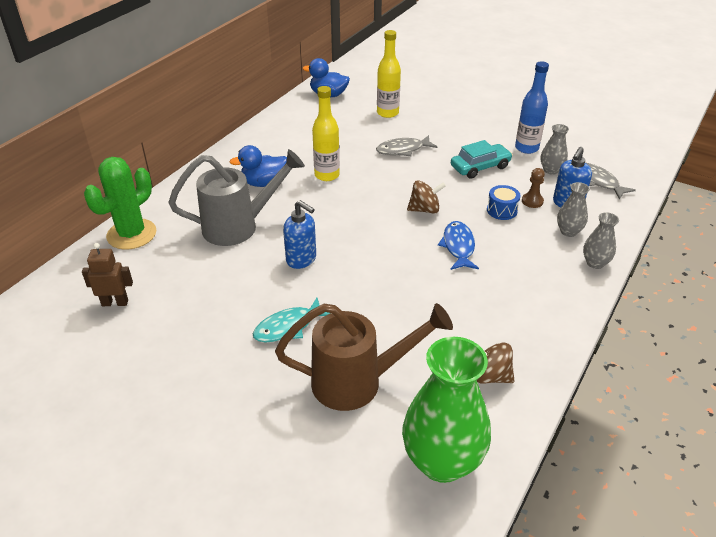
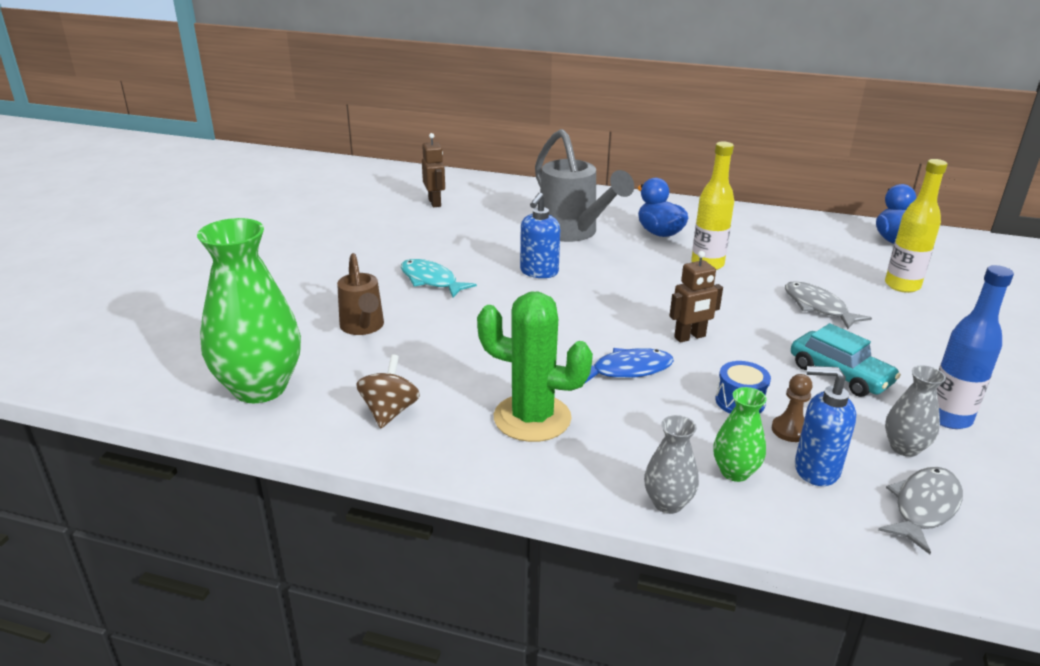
camera: 75 degrees right, 10 degrees down
green cactus [84,157,157,250] -> green cactus moved to [477,291,593,442]
brown watering can [275,303,453,411] -> brown watering can [337,253,384,335], size x0.60
brown spinning top [407,181,446,214] -> brown robot [670,251,723,343]
grey vase [557,182,590,237] -> green vase [713,387,767,482]

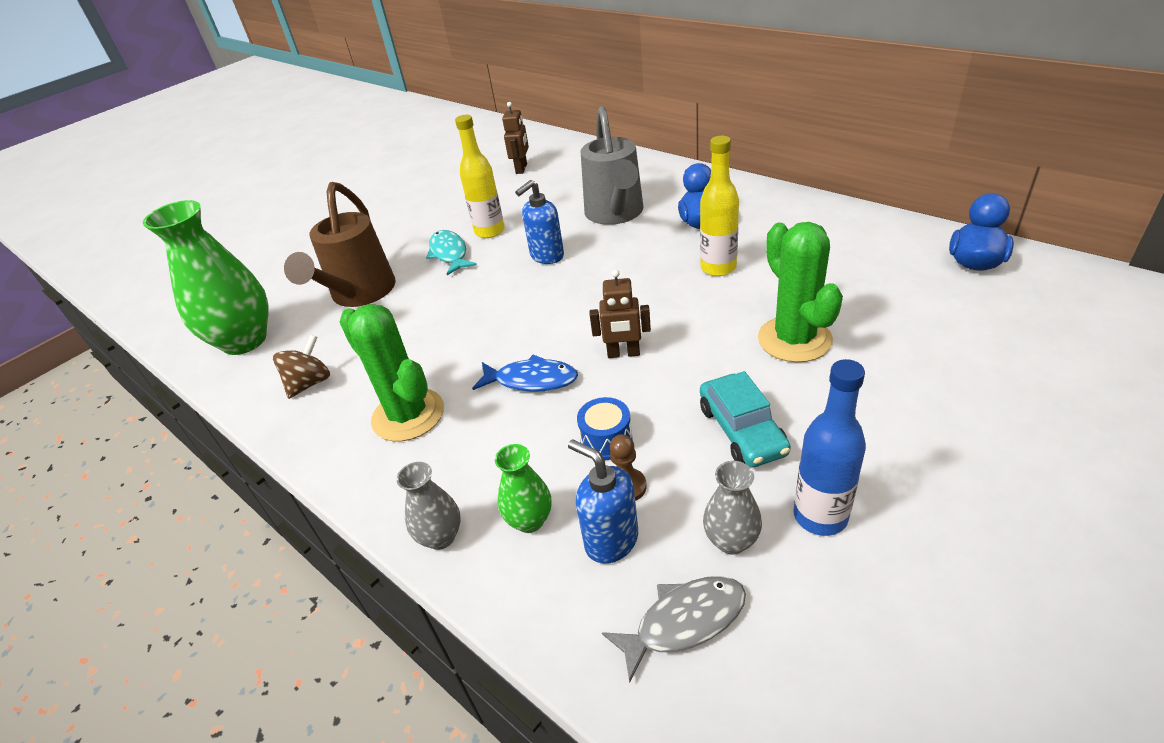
camera: 30 degrees right, 10 degrees up
brown watering can [337,253,384,335] -> brown watering can [284,182,396,307], size x1.66
grey fish [785,281,872,329] -> green cactus [758,222,843,362]
yellow bottle [885,159,947,293] -> yellow bottle moved to [455,115,505,238]

